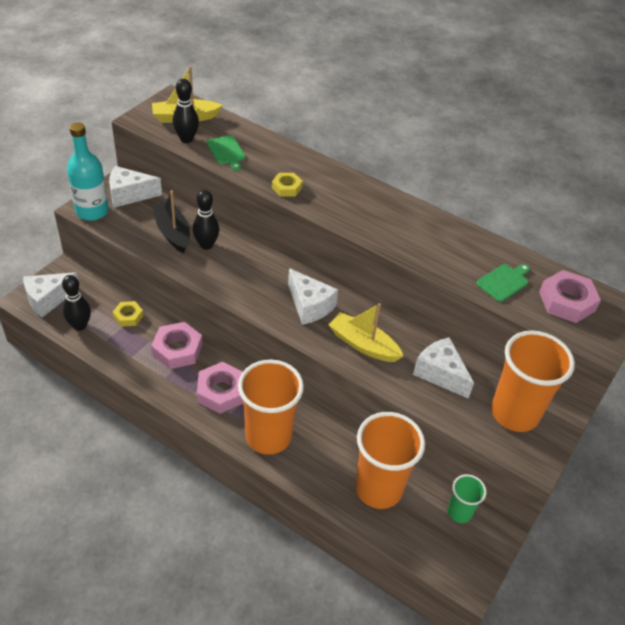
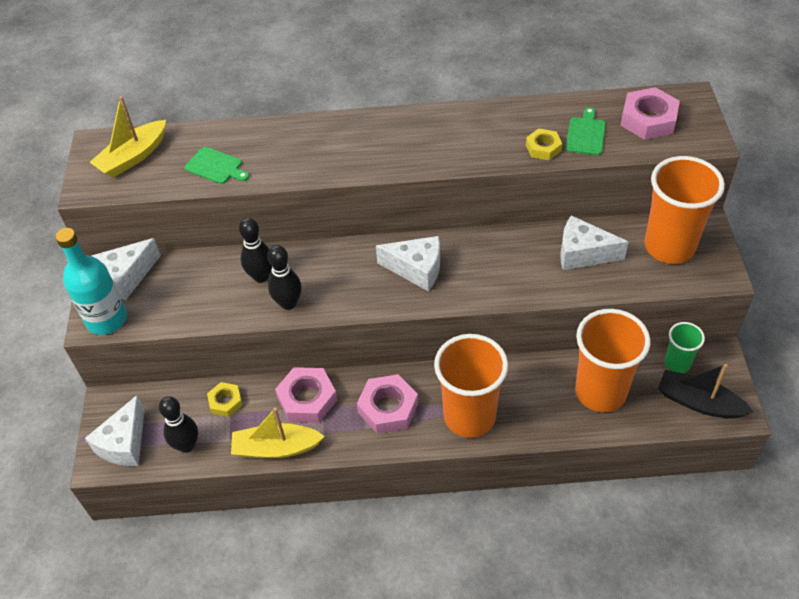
camera: 30 degrees left, 5 degrees up
black boat [152,191,190,253] -> black boat moved to [658,364,753,419]
black bowling pin [173,79,199,143] -> black bowling pin moved to [267,245,302,310]
yellow nut [272,173,303,197] -> yellow nut moved to [526,129,562,160]
yellow boat [329,303,404,362] -> yellow boat moved to [231,408,325,458]

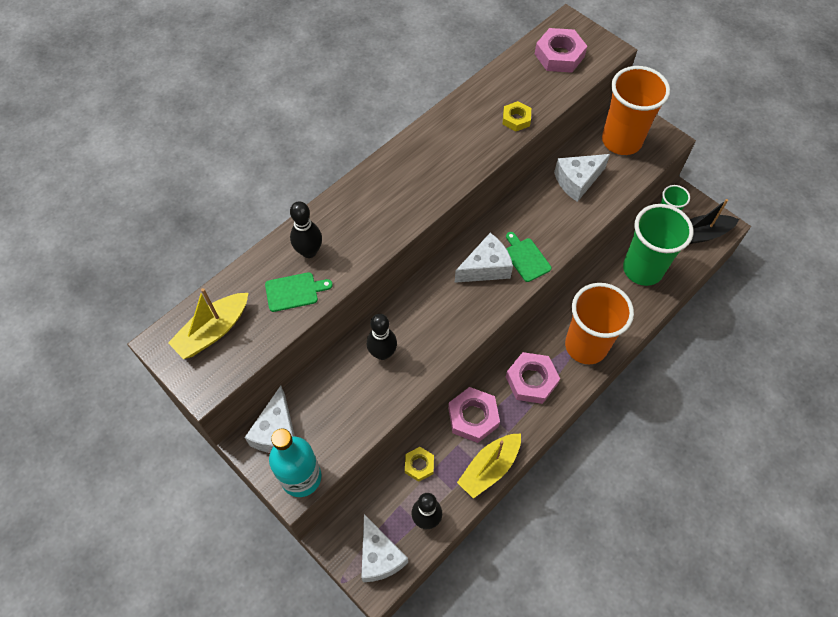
camera: 45 degrees left, 10 degrees up
yellow boat [90,96,166,178] -> yellow boat turned 45 degrees clockwise [168,288,248,359]
black bowling pin [267,245,302,310] -> black bowling pin moved to [290,201,322,258]
green cutting board [566,107,606,155] -> green cutting board moved to [506,232,552,282]
orange cup [575,309,651,412] -> green cup [623,204,693,286]

